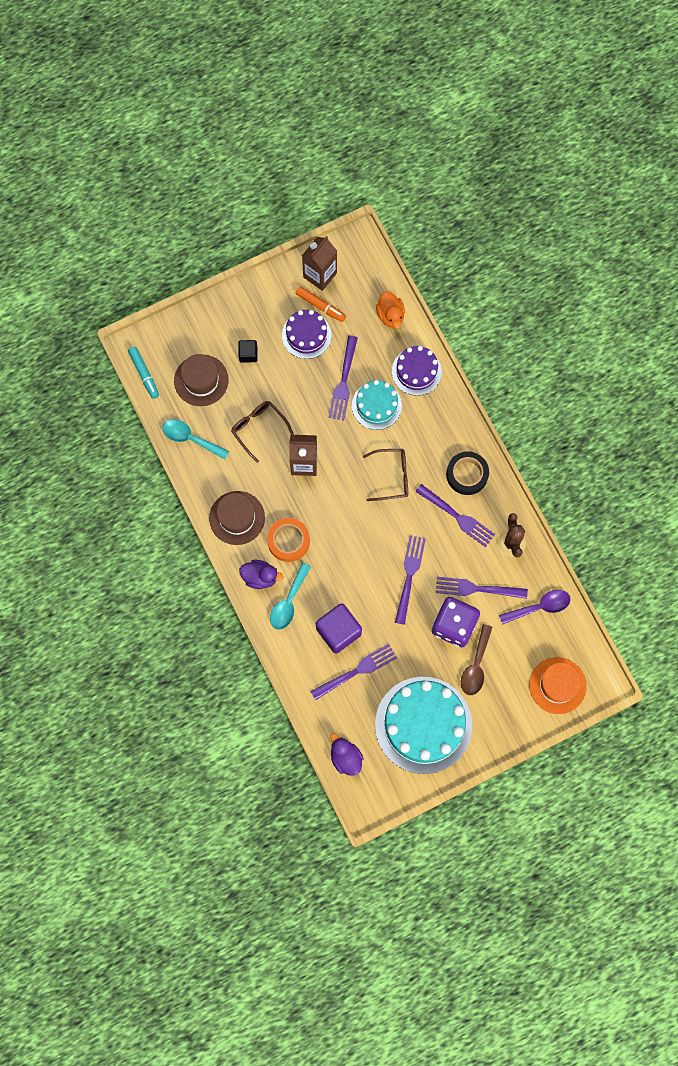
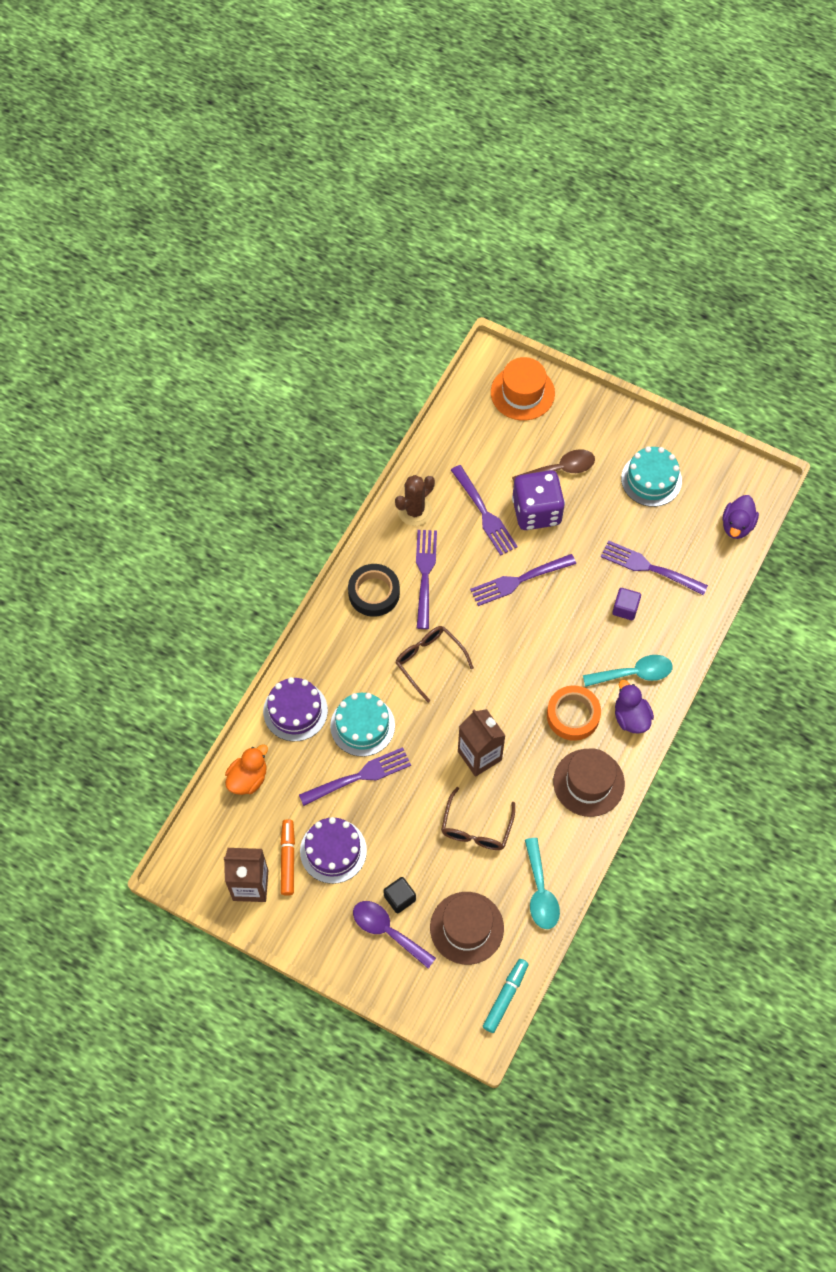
camera: 125 degrees left, 10 degrees down
purple cube [316,603,362,654] -> purple cube [612,588,641,620], size x0.54
turquoise cake [375,677,472,774] -> turquoise cake [621,446,682,507], size x0.54
purple spoon [499,590,571,625] -> purple spoon moved to [353,901,436,968]

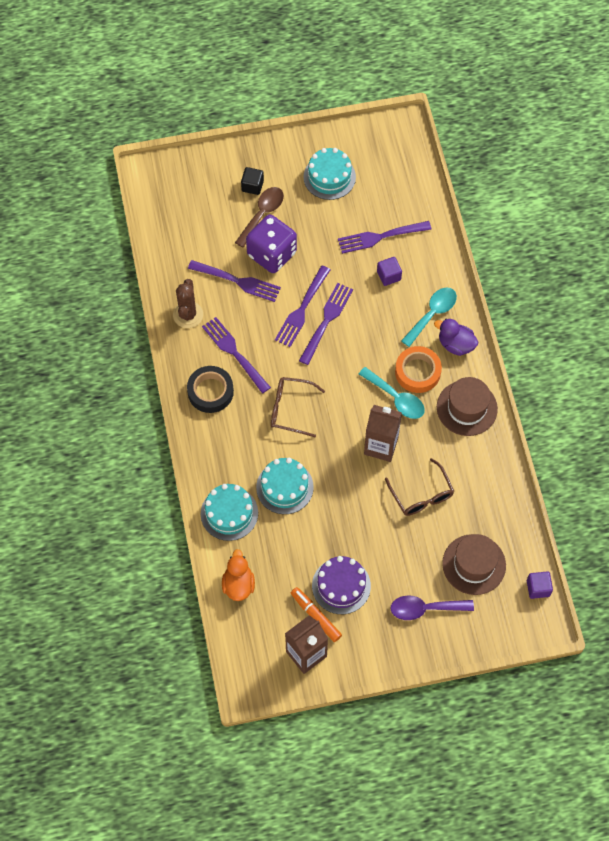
camera: 40 degrees left, 0 degrees up
purple cake [263,677,328,741] -> turquoise cake [201,484,258,541]
purple fork [299,747,411,806] -> purple fork moved to [299,283,353,365]
black cube [383,877,416,913] -> black cube moved to [241,167,264,195]
turquoise marker [483,959,529,1033] -> purple cube [527,571,553,599]
orange hat [491,357,555,421] -> none
turquoise spoon [525,838,560,929] -> turquoise spoon moved to [359,367,425,419]
purple duck [722,495,759,539] -> none

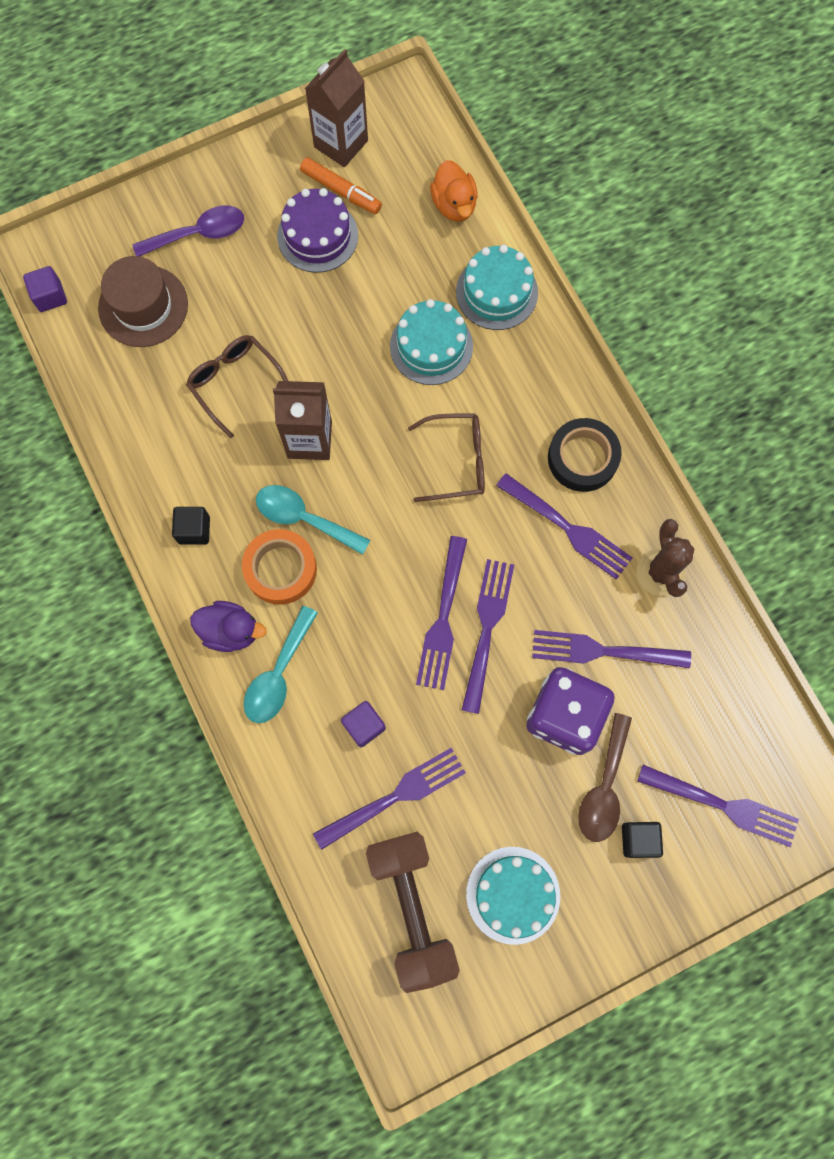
camera: 165 degrees right, 10 degrees up
brown hat [437,377,498,436] -> black cube [172,507,210,545]
none -> brown dumbbell [366,832,460,993]
none -> purple fork [637,765,799,847]

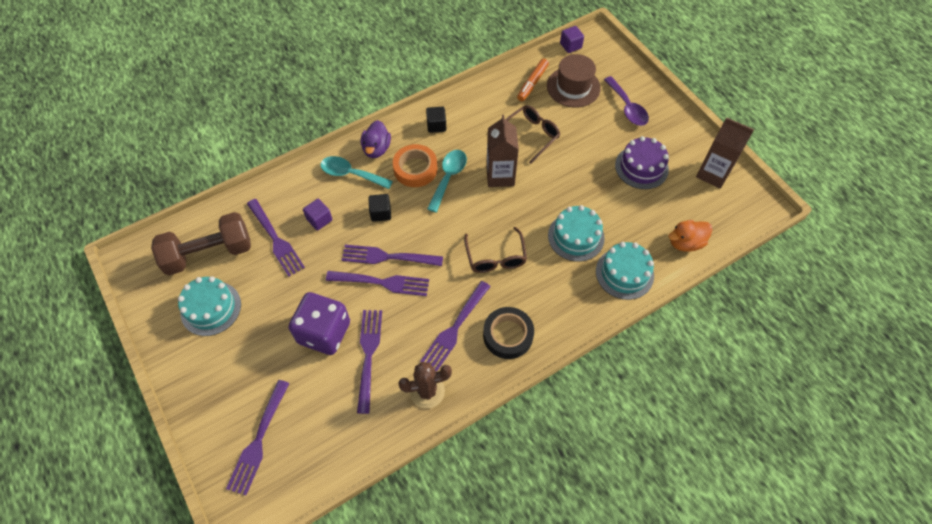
camera: 85 degrees right, 15 degrees down
orange marker [300,157,382,214] -> orange marker moved to [517,58,549,101]
brown spoon [578,713,632,842] -> none
black cube [622,822,663,858] -> black cube moved to [369,194,391,222]

